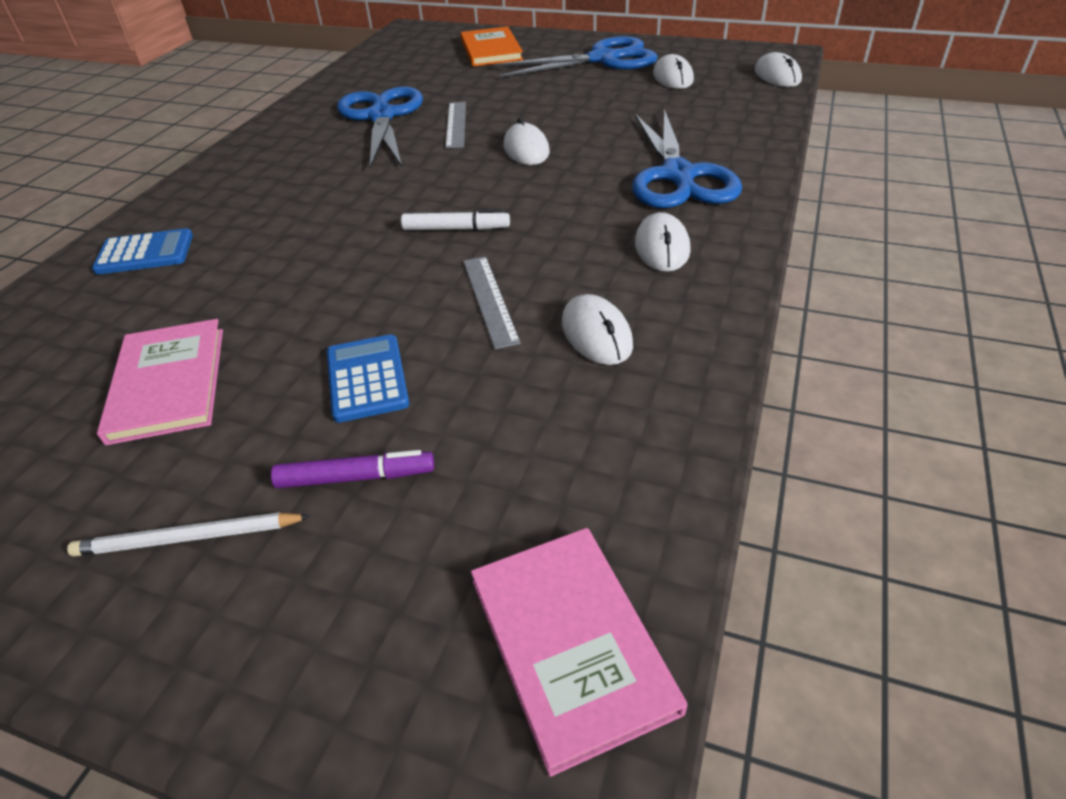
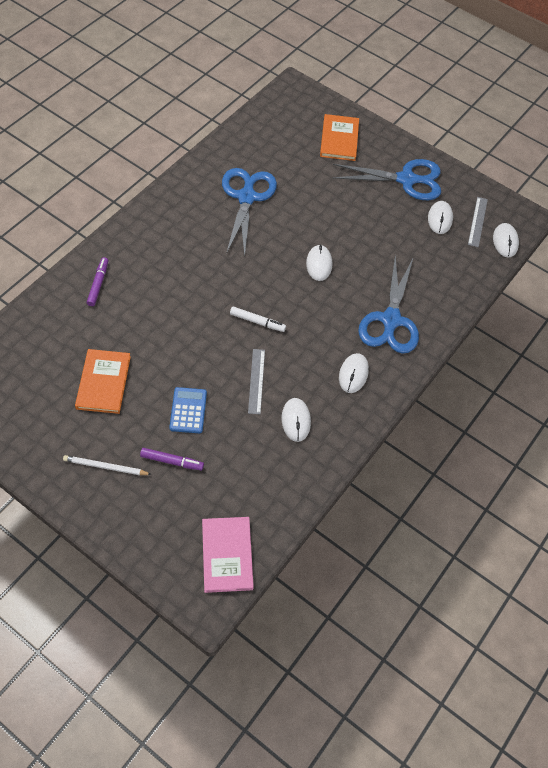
camera: 10 degrees right, 15 degrees up
blue calculator [92,228,193,275] -> purple marker [87,257,108,306]
pink book [97,319,223,445] -> orange book [75,349,131,414]
grey ruler [446,102,466,149] -> grey ruler moved to [468,197,488,247]

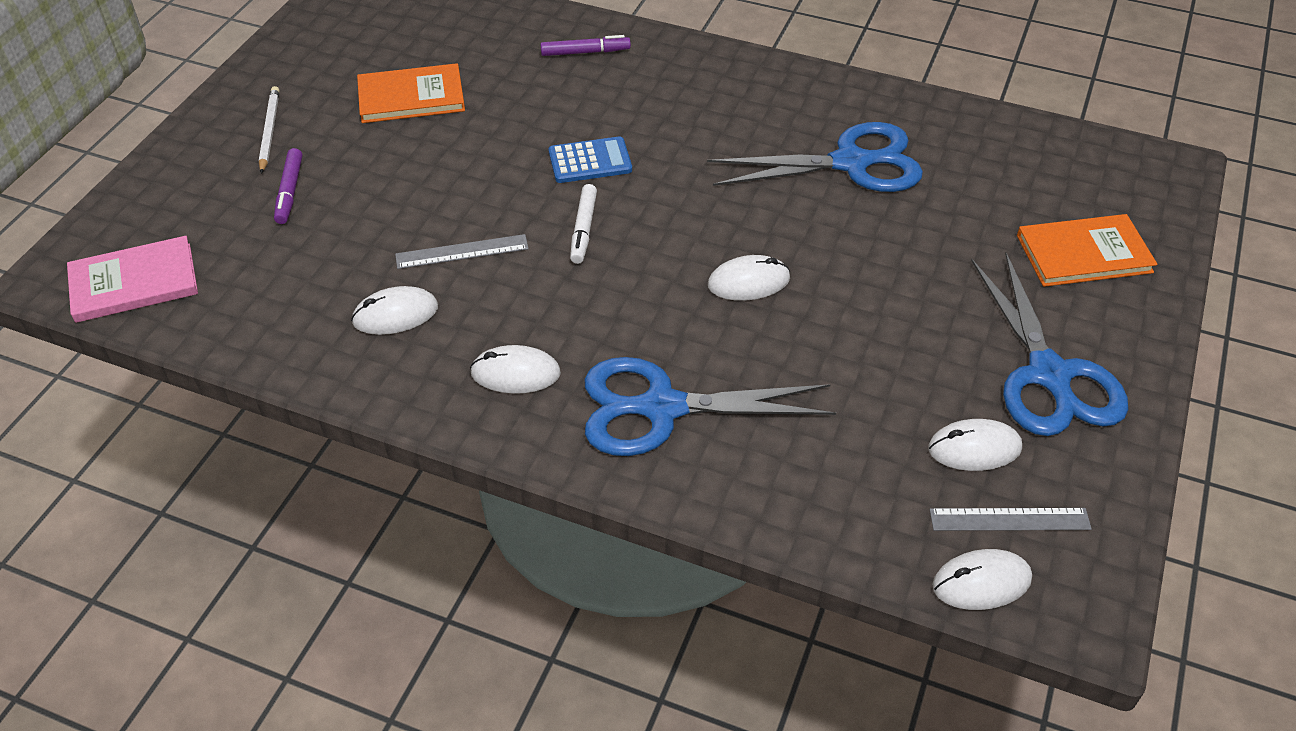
camera: 80 degrees right, 10 degrees down
blue calculator [169,387,207,433] -> blue calculator moved to [549,137,632,183]

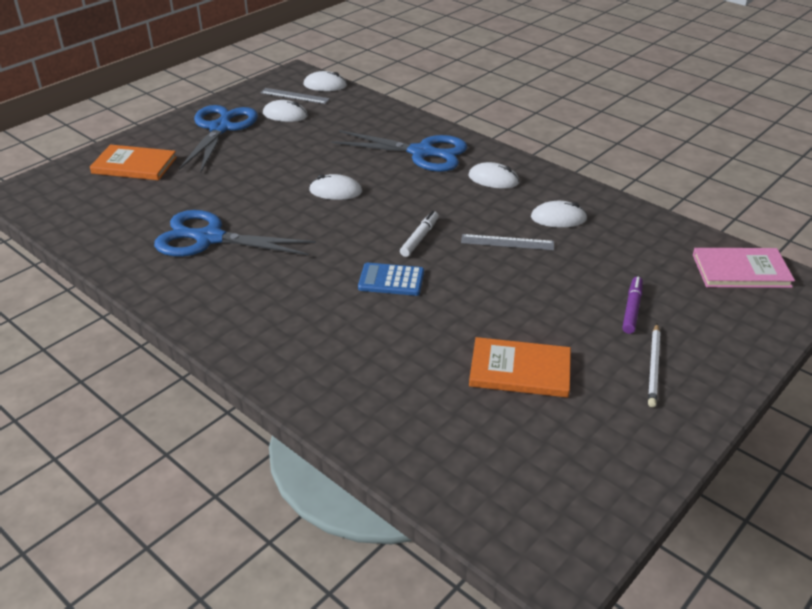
camera: 160 degrees left, 10 degrees down
purple marker [540,35,631,56] -> none

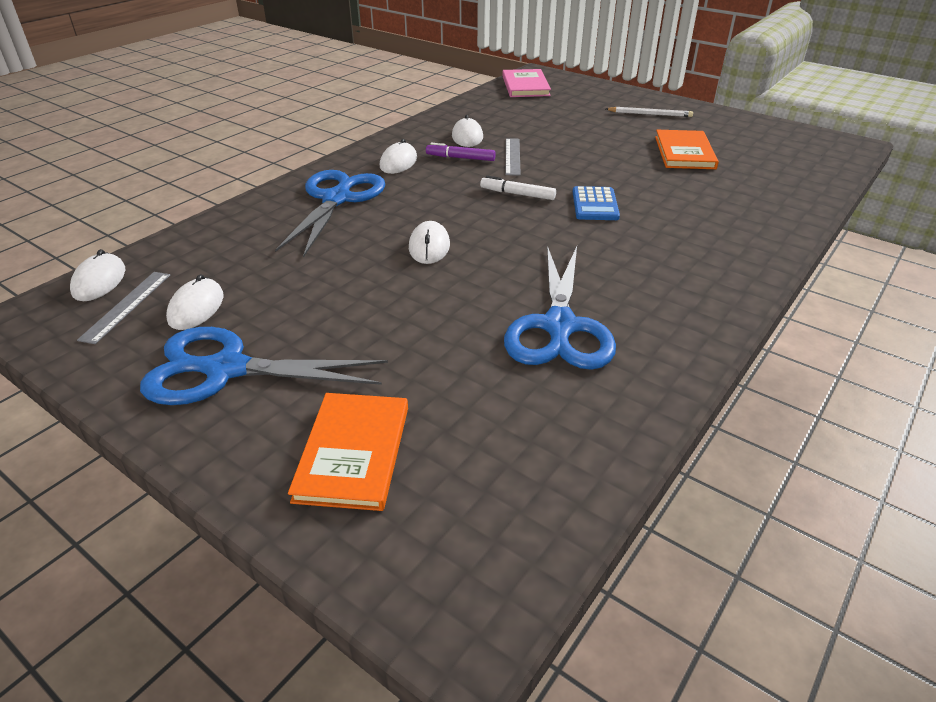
camera: 95 degrees left, 0 degrees up
purple marker [622,277,643,334] -> purple marker moved to [426,143,496,161]

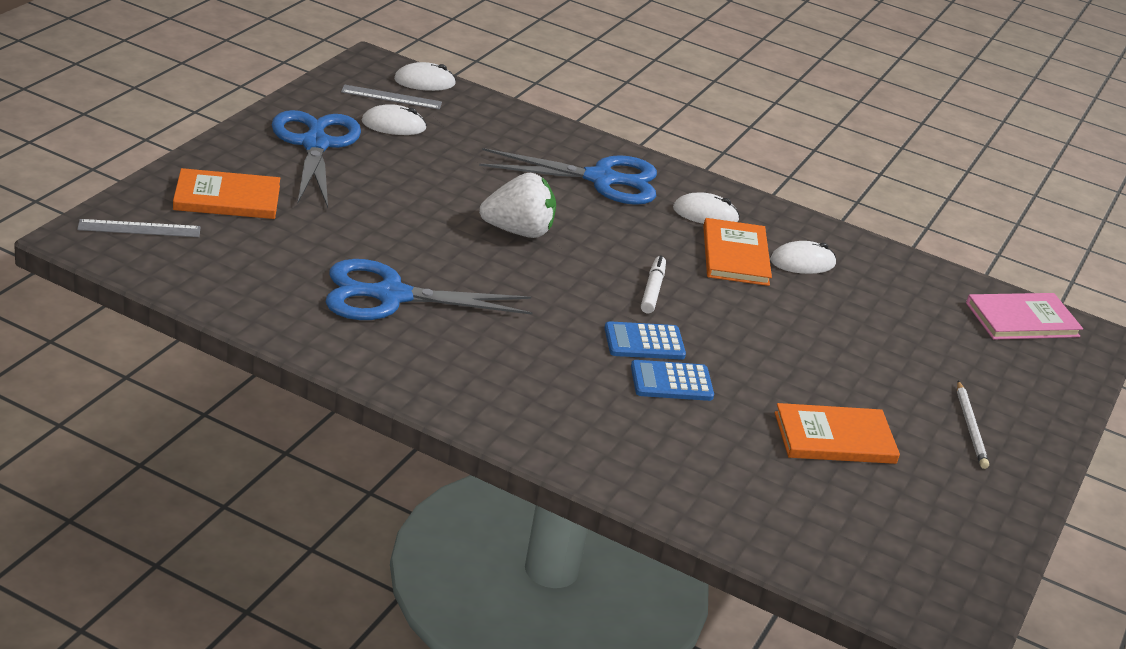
camera: 75 degrees right, 5 degrees down
white mouse [409,221,450,264] -> white strawberry [479,173,556,238]
purple marker [426,143,496,161] -> orange book [703,218,772,286]
grey ruler [506,138,521,176] -> grey ruler moved to [77,219,201,237]
none -> blue calculator [631,360,714,401]

